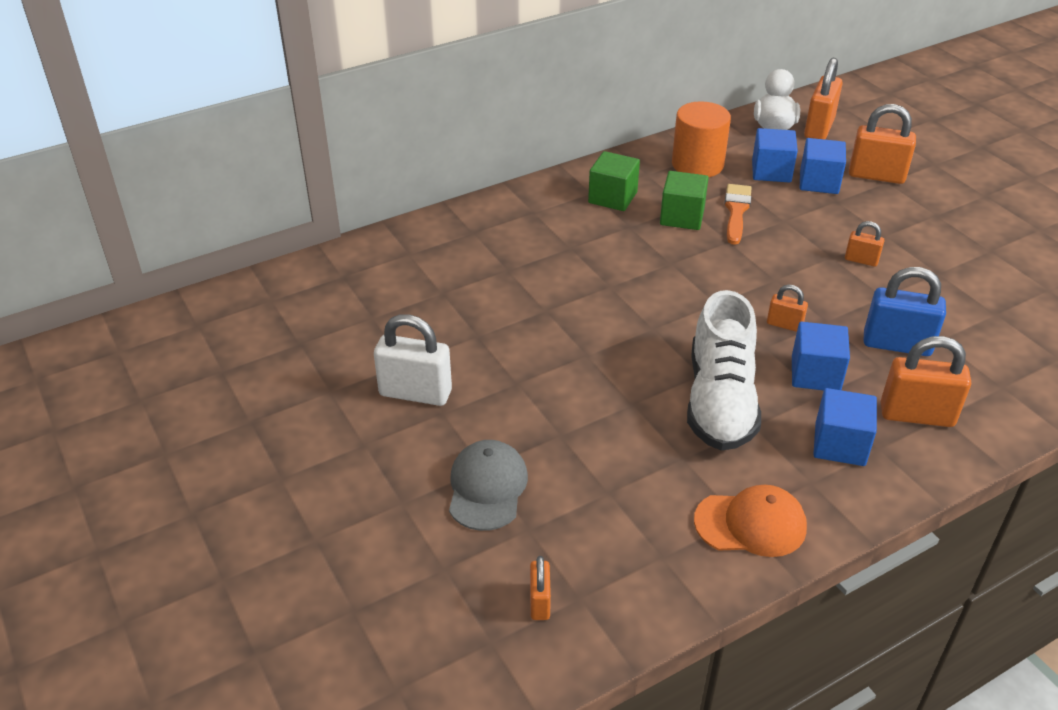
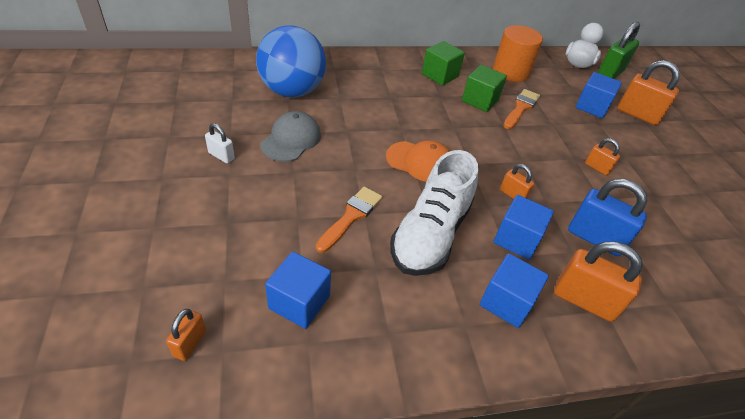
camera: 15 degrees right, 5 degrees up
white padlock [374,314,452,406] -> white padlock [205,123,235,164], size x0.53
grey cap [449,440,528,531] -> grey cap moved to [260,111,321,162]
orange cap [694,485,807,557] -> orange cap moved to [386,140,450,182]
blue cube [752,128,798,183] -> blue cube moved to [265,252,331,329]
orange padlock [804,58,843,139] -> green padlock [598,22,640,79]
none -> blue ball [256,25,326,98]
none -> orange brush [316,187,382,253]

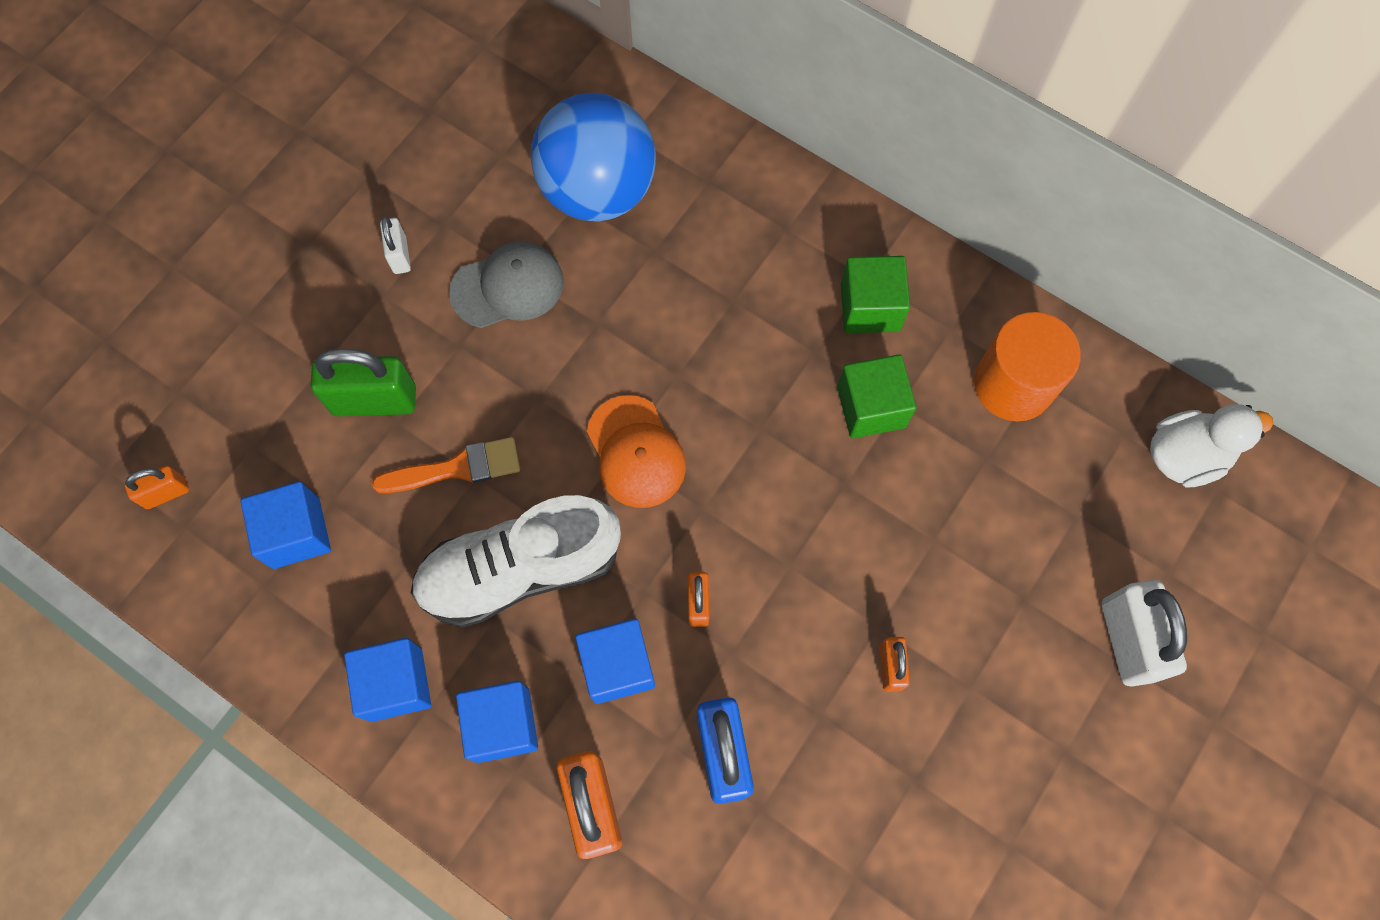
camera: 50 degrees right, 25 degrees up
orange brush [503,89,540,129] -> none
blue cube [575,72,622,118] -> blue cube moved to [344,638,431,722]
green padlock [598,22,640,79] -> green padlock moved to [311,349,416,416]
orange padlock [617,60,680,126] -> white padlock [1102,580,1187,687]

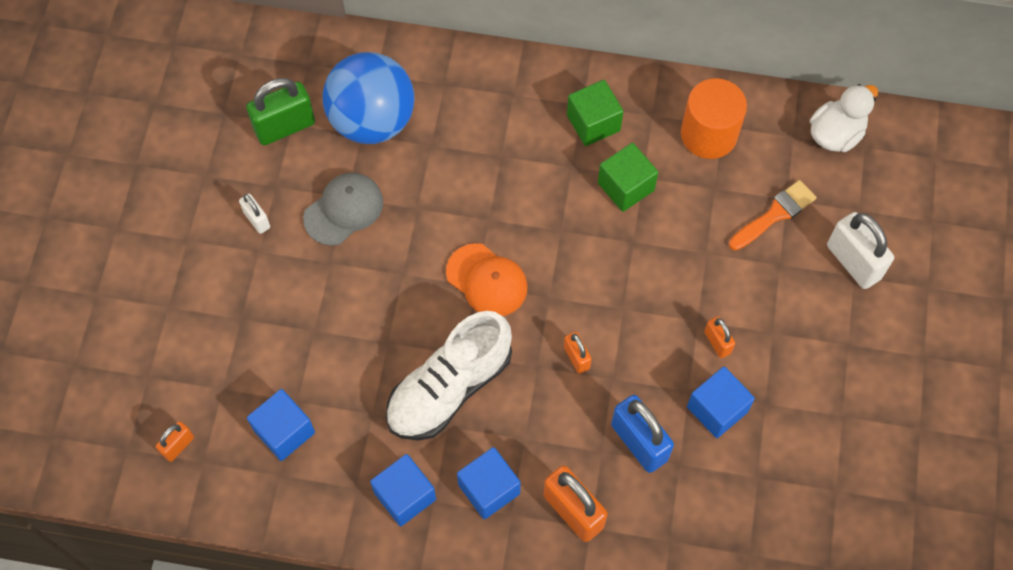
camera: 25 degrees left, 5 degrees down
green padlock [311,349,416,416] -> green padlock moved to [246,78,315,145]
orange brush [372,437,520,493] -> orange brush moved to [729,180,816,250]
blue cube [575,619,655,704] -> blue cube moved to [687,366,755,438]

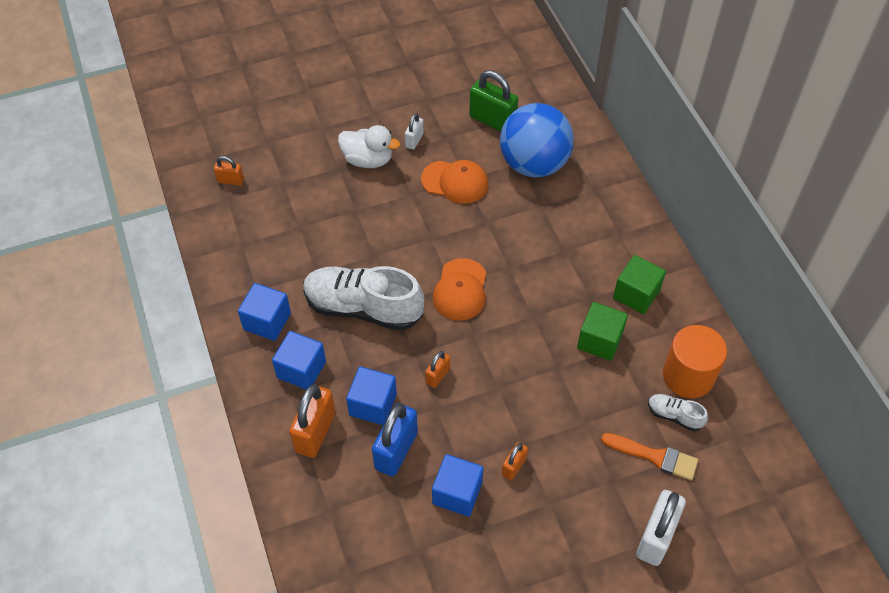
camera: 60 degrees right, 10 degrees down
blue cube [247,389,315,461] -> blue cube moved to [346,367,397,425]
grey cap [303,172,383,246] -> orange cap [421,160,489,204]
white duck [810,84,878,152] -> white duck moved to [338,125,400,168]
none -> white shoe [648,394,708,431]

